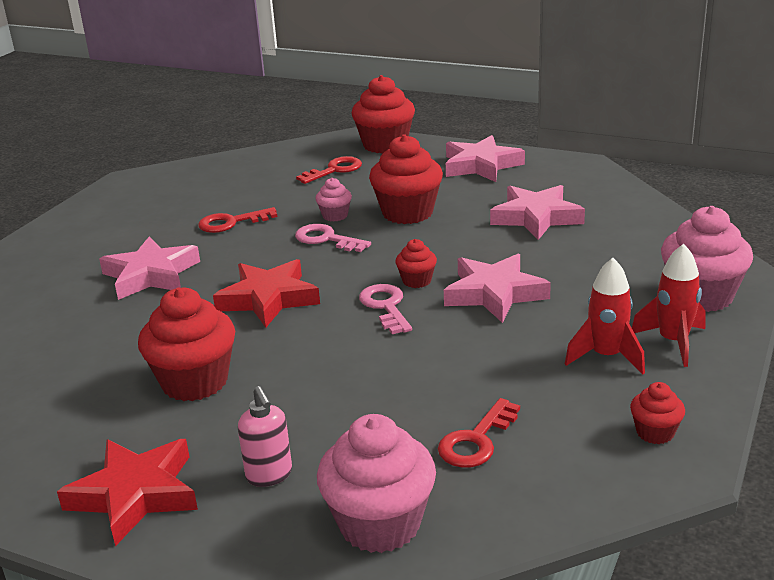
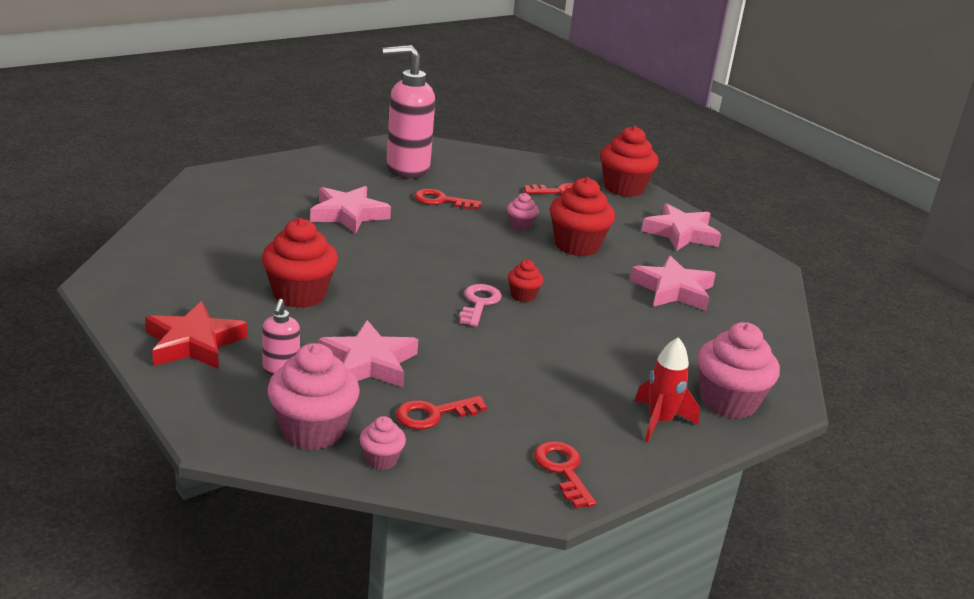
camera: 25 degrees right, 0 degrees up
red star [213,259,320,328] -> none
pink key [295,224,371,252] -> none
pink star [444,254,551,323] -> pink star moved to [318,320,418,387]
red rocket [565,258,645,374] -> none
red cupcake [630,382,685,444] -> red key [534,441,596,508]
none -> pink cupcake [360,416,406,470]
none -> pink soap dispenser [383,45,435,179]

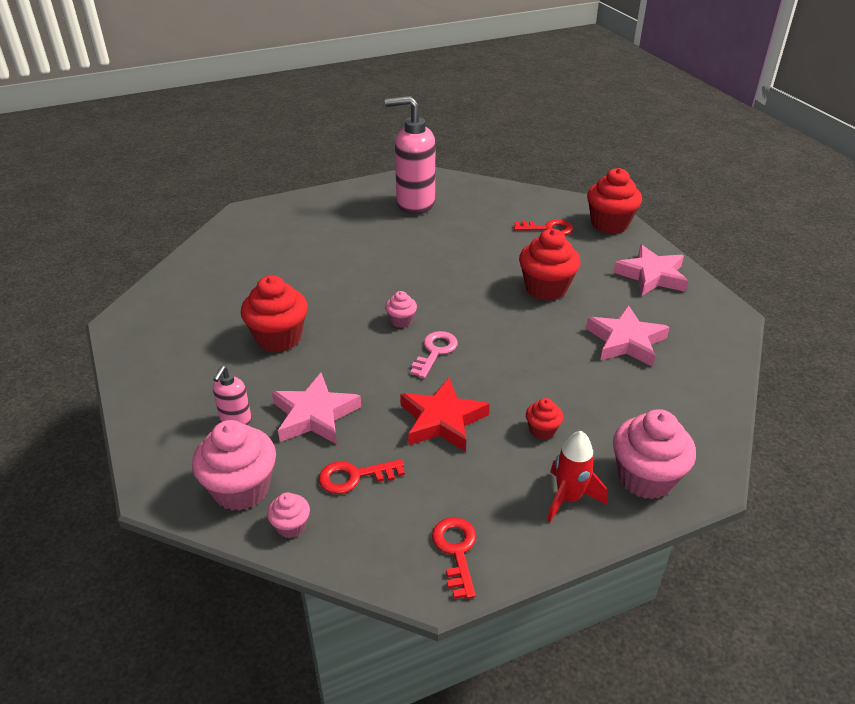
camera: 15 degrees right, 10 degrees up
red star [145,301,247,369] -> red star moved to [400,378,490,452]
pink star [310,186,391,234] -> none
red key [414,189,482,210] -> none
pink cupcake [507,193,539,231] -> pink cupcake moved to [385,291,417,328]
red cupcake [508,260,543,302] -> red cupcake moved to [526,398,563,440]

